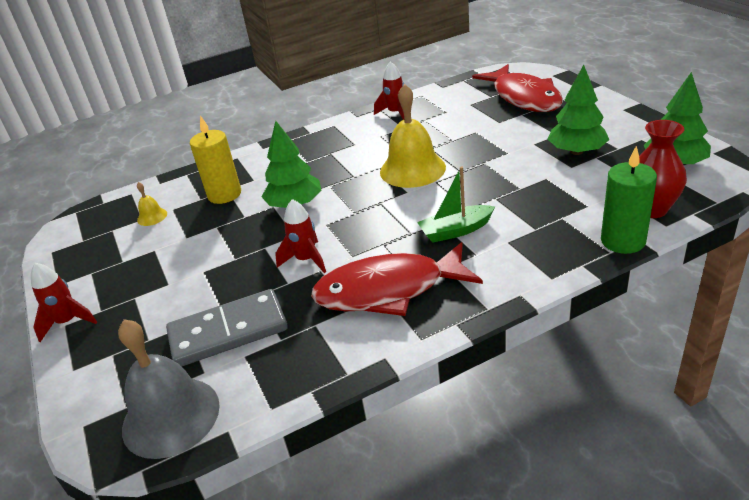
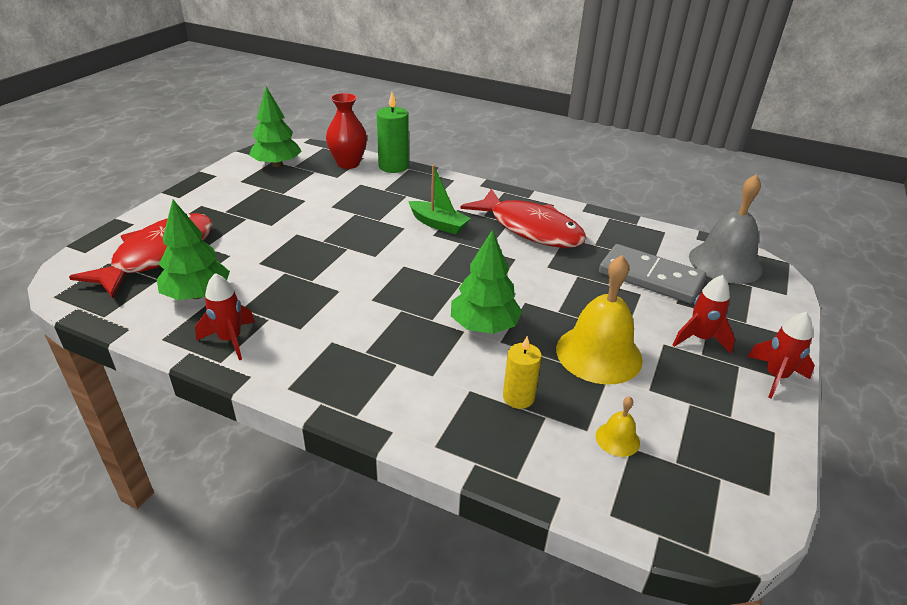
camera: 135 degrees left, 0 degrees up
yellow candle [190,115,241,204] -> yellow candle [503,336,542,409], size x0.66
red rocket [275,199,326,273] -> red rocket moved to [673,275,735,353]
yellow bell [380,84,446,188] -> yellow bell moved to [556,255,643,385]
green tree [548,65,609,155] -> green tree moved to [157,200,230,300]

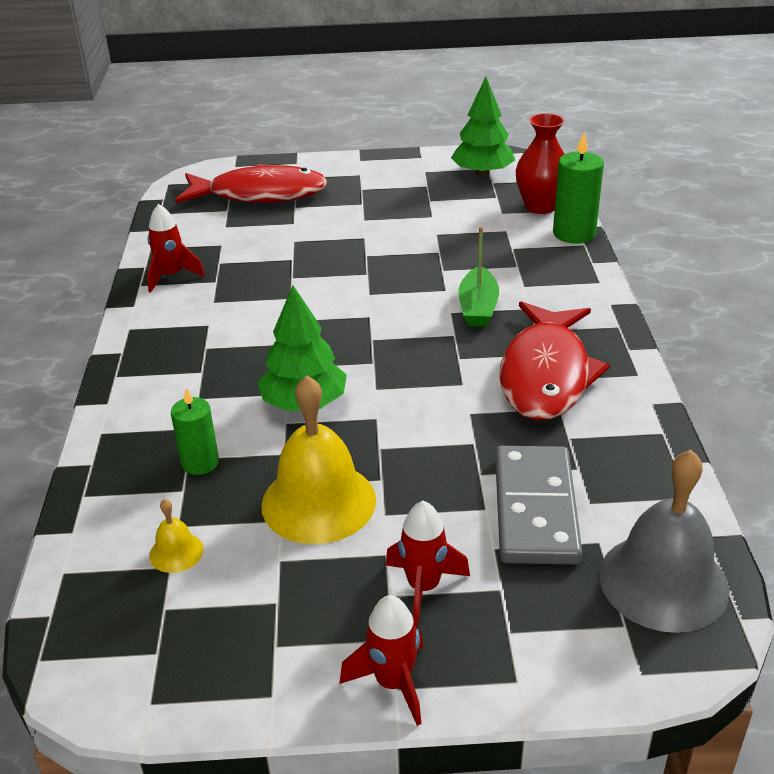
camera: 65 degrees right, 0 degrees up
green tree [157,200,230,300] -> none
yellow candle [503,336,542,409] -> green candle [171,388,219,475]

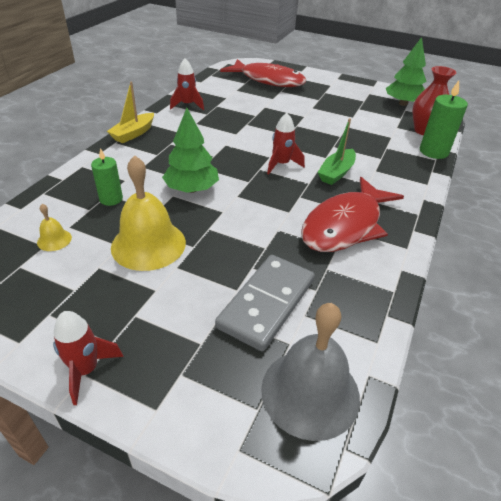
camera: 25 degrees right, 5 degrees up
red rocket [385,501,470,627] -> red rocket moved to [267,113,305,174]
none -> yellow boat [107,82,154,143]

